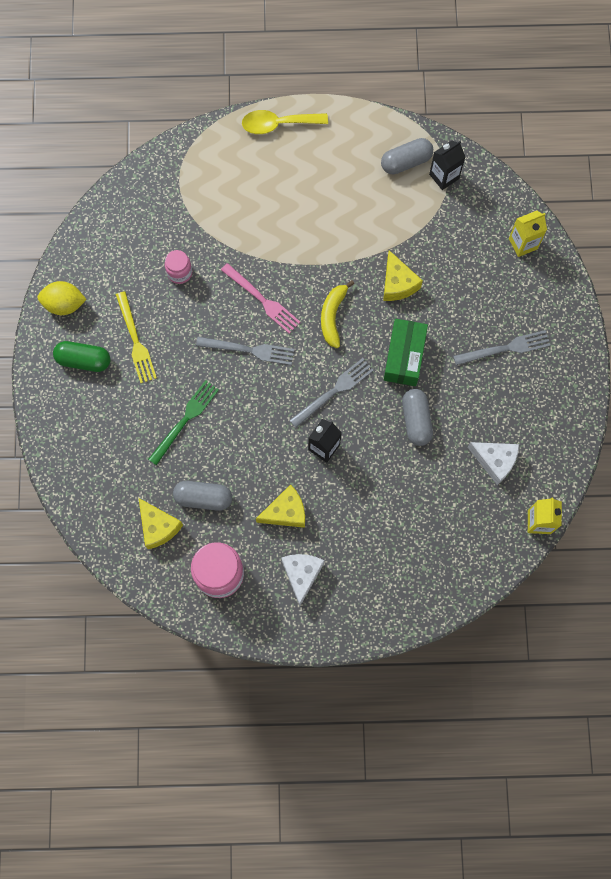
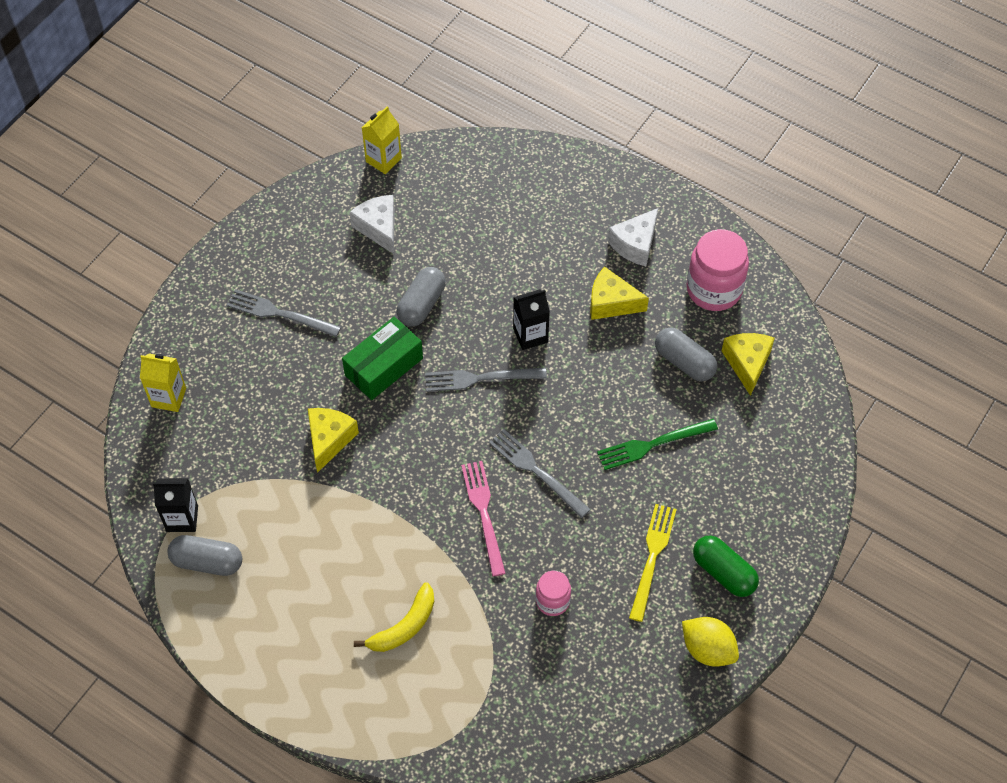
camera: 145 degrees left, 15 degrees down
yellow spoon [242,110,328,134] -> none
yellow banana [321,280,354,348] -> yellow banana moved to [354,582,434,652]

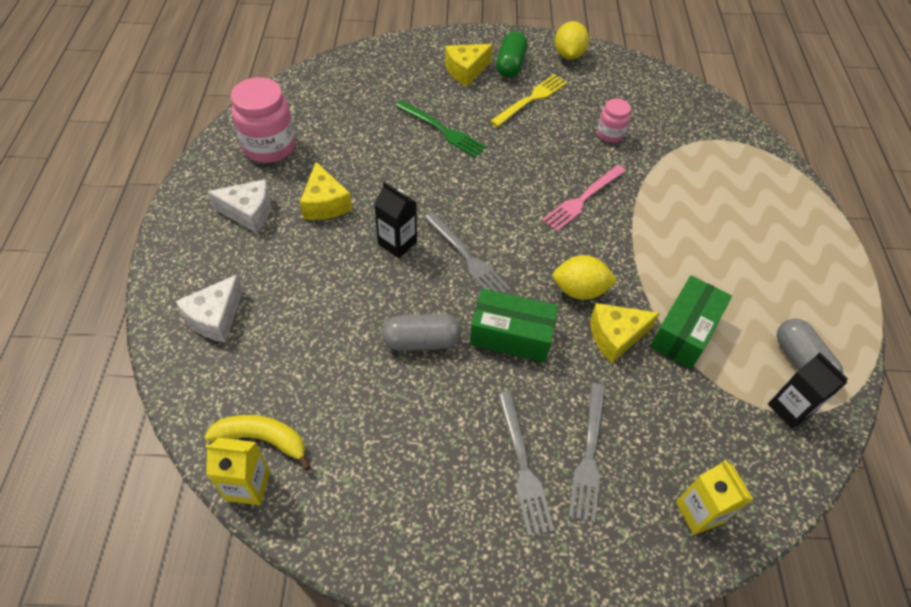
camera: 125 degrees left, 5 degrees down
white cheese [349,195,395,254] -> white cheese moved to [176,274,243,342]
yellow banana [354,582,434,652] -> yellow banana moved to [204,415,311,470]
grey fork [489,429,591,518] -> grey fork moved to [568,383,606,523]
yellow fork [629,504,677,622] -> yellow fork turned 150 degrees clockwise [490,74,567,127]
grey capsule [655,327,717,381] -> none
yellow cheese [722,333,775,396] -> yellow cheese moved to [445,44,493,86]
none -> yellow lemon [553,255,617,300]
none -> green box [650,275,732,369]

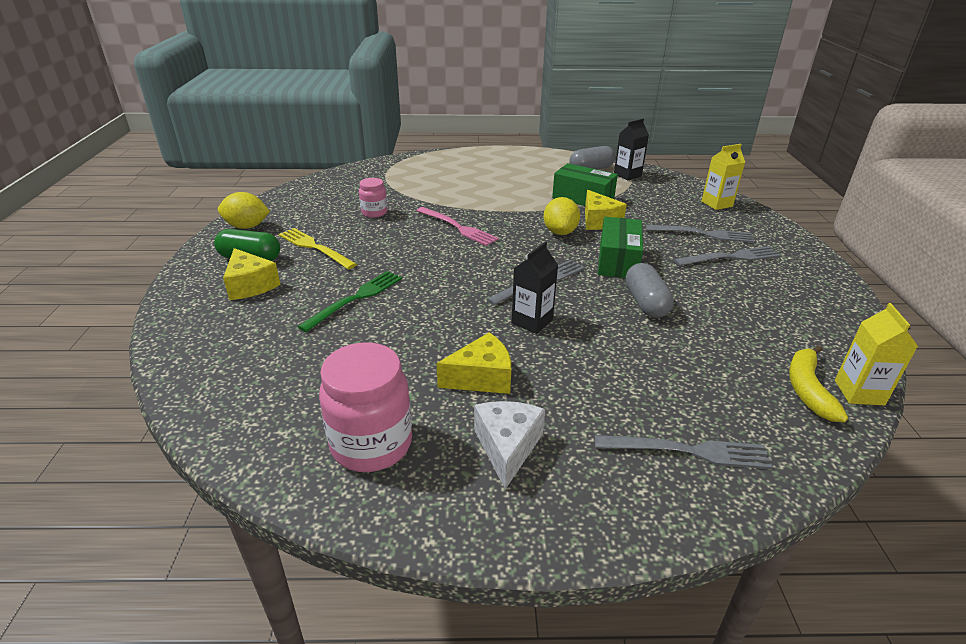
camera: 90 degrees left, 20 degrees down
white cheese [176,274,243,342] -> grey fork [595,435,772,469]

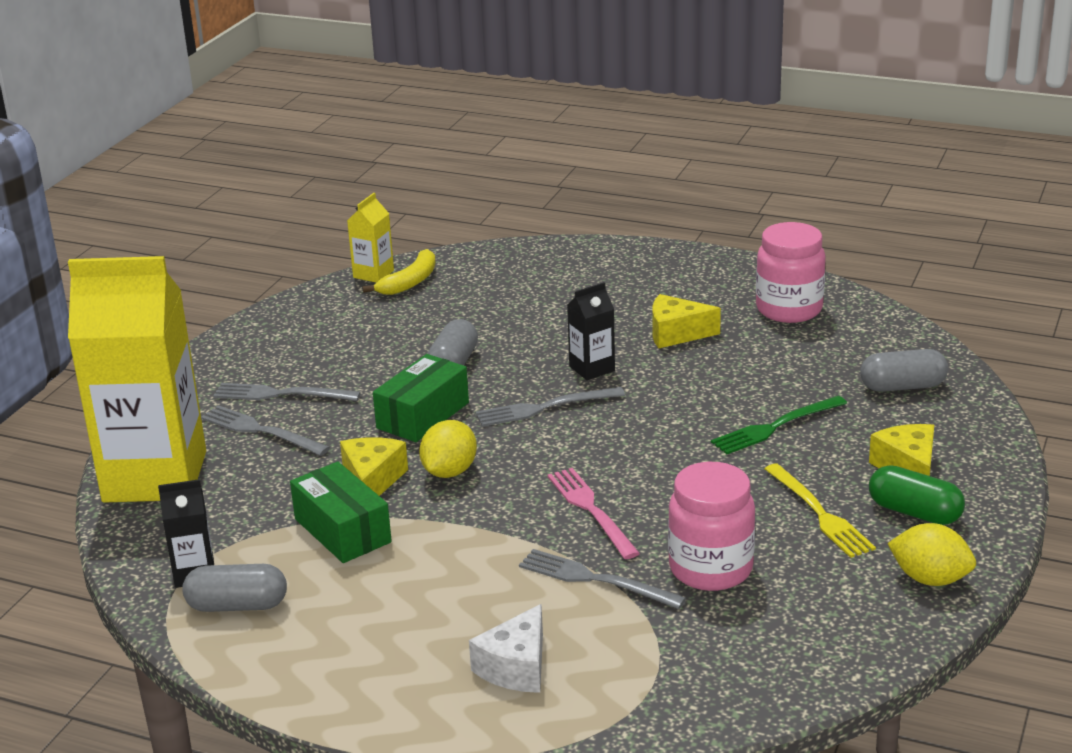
camera: 155 degrees left, 5 degrees down
pink jar [359,178,387,218] -> pink jar [668,462,755,591], size x1.82
white cheese [474,401,545,489] -> white cheese moved to [469,604,543,693]
grey fork [595,435,772,469] -> grey fork moved to [519,549,686,609]
yellow carton [701,144,745,210] -> yellow carton [68,256,206,502], size x2.43
none -> grey capsule [860,349,948,392]

